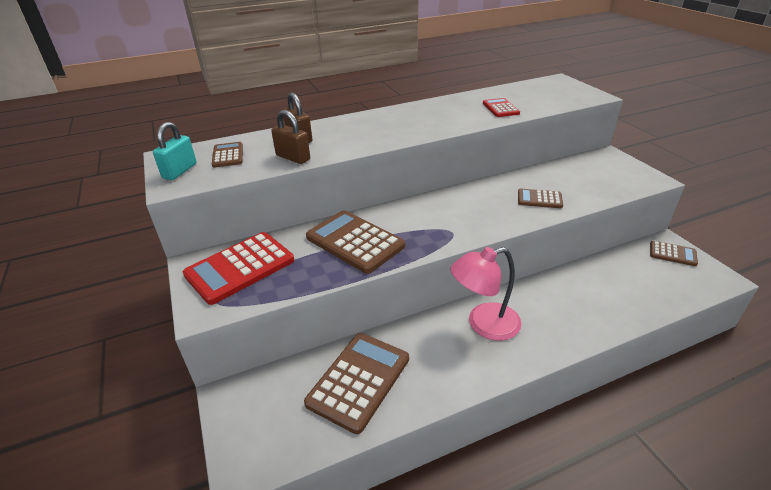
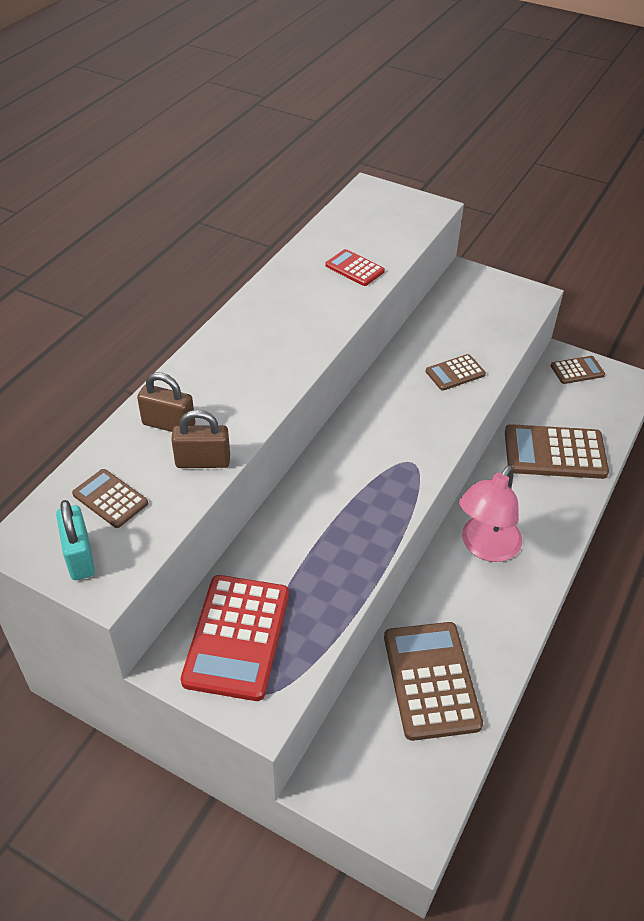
camera: 40 degrees left, 10 degrees up
brown calculator [306,210,405,274] -> brown calculator moved to [505,424,609,479]

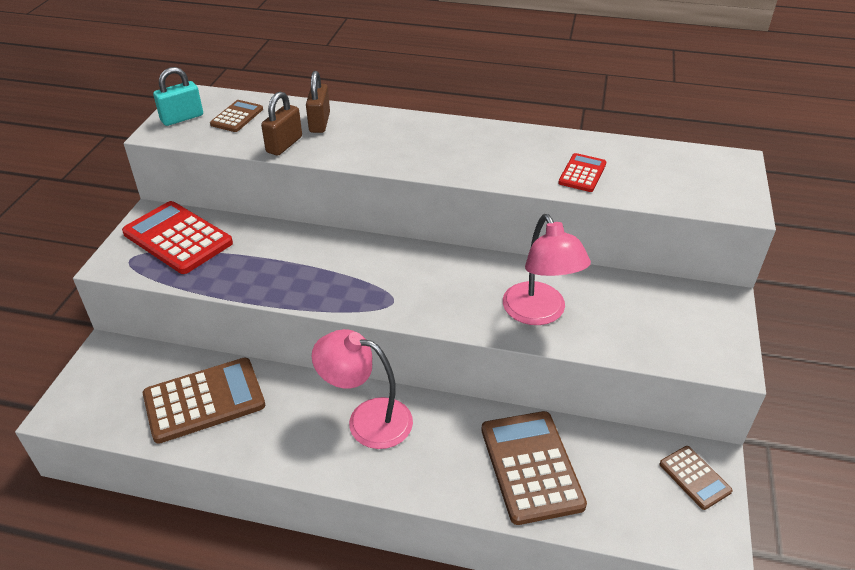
camera: 75 degrees right, 5 degrees down
brown padlock [171,410,230,468] -> brown padlock turned 45 degrees clockwise [261,92,302,156]
red calculator [181,575,289,701] -> red calculator turned 45 degrees clockwise [122,201,233,274]
brown calculator [425,354,486,391] -> pink lamp [503,214,591,325]

